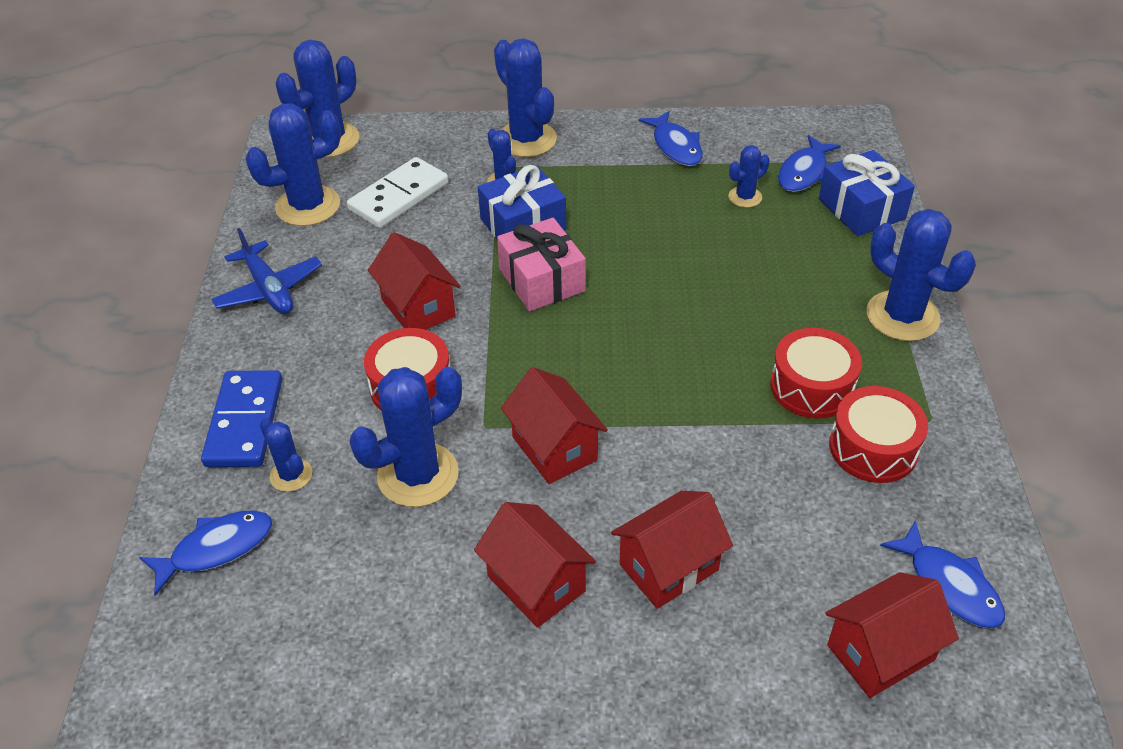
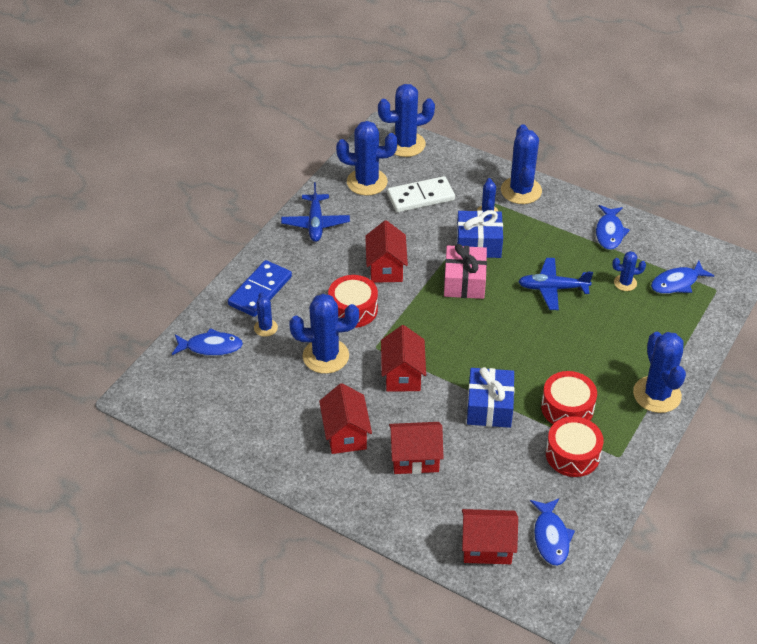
camera: 30 degrees right, 0 degrees up
blue gift [819,150,915,236] -> blue gift moved to [467,367,515,428]
none -> blue plane [518,258,593,310]

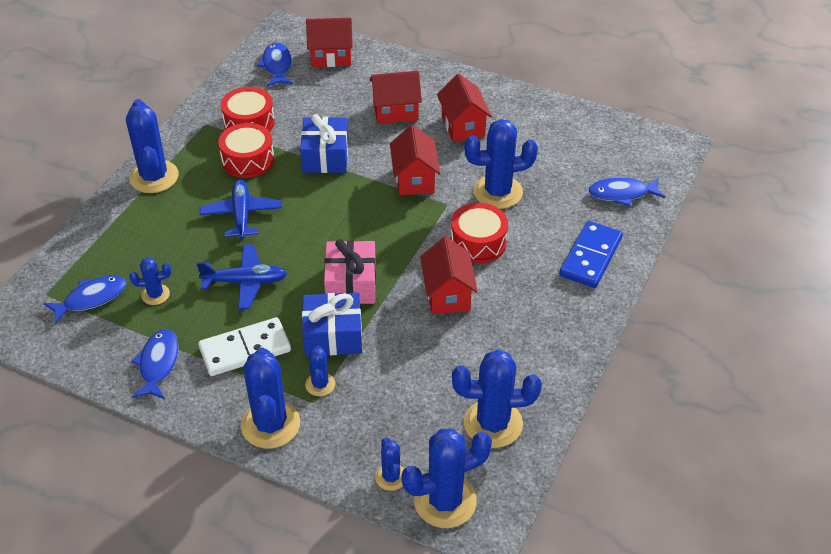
camera: 175 degrees right, 0 degrees up
blue cactus [254,292,278,337] -> blue cactus moved to [375,437,404,491]
blue plane [281,182,350,242] -> blue plane moved to [200,179,282,239]
white domino [387,176,455,212] -> white domino moved to [198,317,291,376]

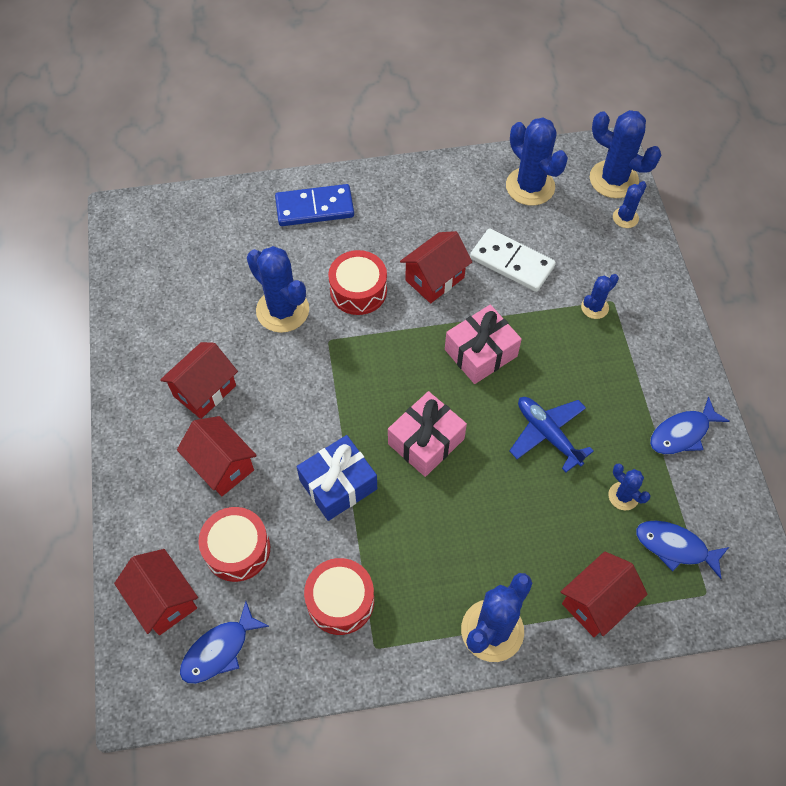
camera: 125 degrees left, 15 degrees up
white domino [198,317,291,376] -> white domino moved to [470,228,556,292]
blue plane [200,179,282,239] -> none
red drum [218,123,274,178] -> red drum moved to [198,507,270,582]
blue cactus [241,348,300,448] -> none
blue gift [302,293,362,356] -> none
red house [390,125,440,195] -> red house moved to [561,551,648,637]
blue fish [589,178,665,206] -> none
none -> pink gift [388,391,467,477]

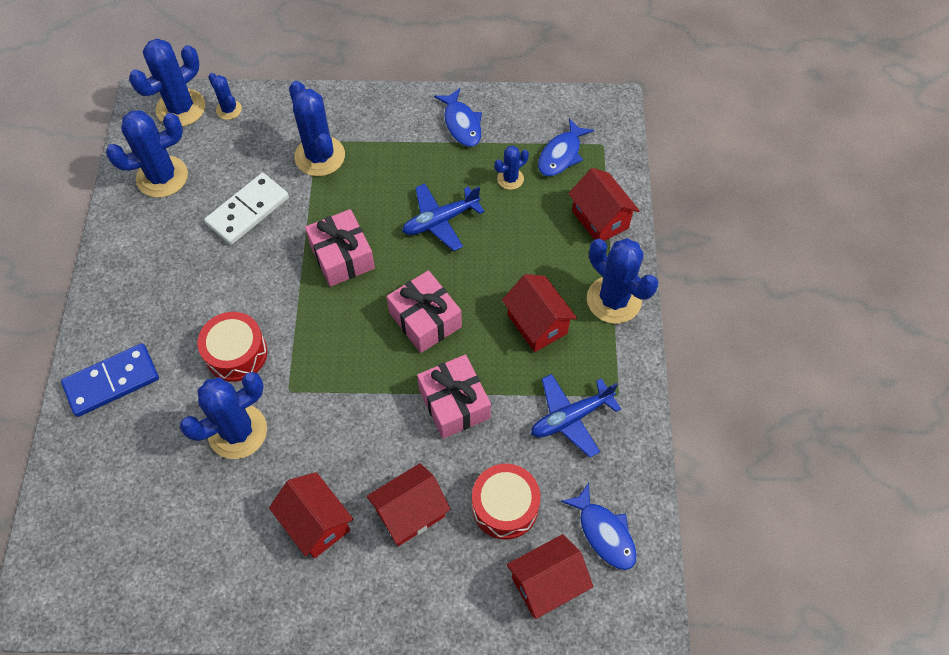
camera: 80 degrees left, 0 degrees up
blue domino [275,184,354,226] -> blue domino turned 60 degrees clockwise [61,343,159,417]
blue gift [296,435,377,521] -> pink gift [417,354,491,439]
red drum [304,558,374,635] -> blue plane [531,374,621,458]
red house [400,231,472,303] -> red house moved to [502,274,577,352]
blue cactus [581,274,619,319] -> blue cactus [289,81,345,176], size x1.92

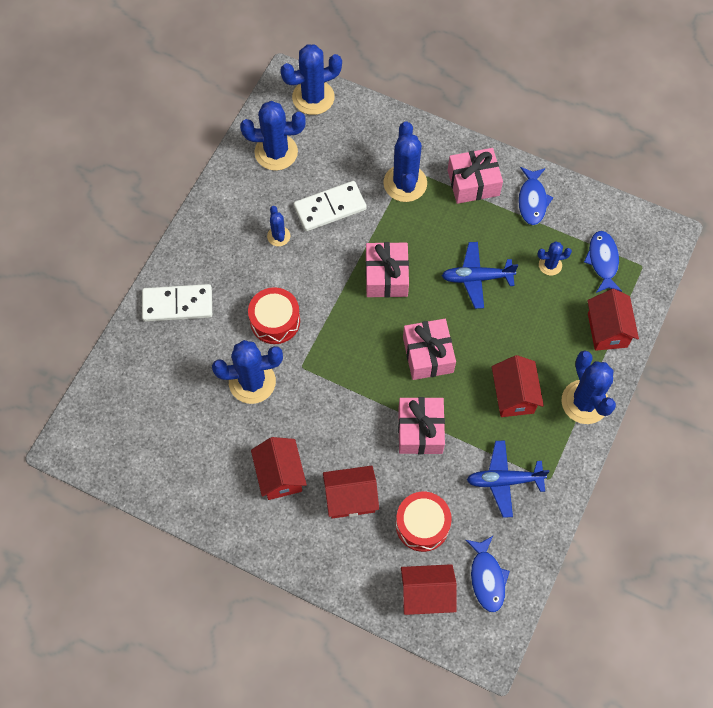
camera: 25 degrees right, 5 degrees up
blue domino [61,343,159,417] -> white domino [142,284,212,322]
blue cactus [208,73,242,120] -> blue cactus moved to [267,206,291,246]
blue fish [538,118,594,176] -> blue fish turned 120 degrees clockwise [584,231,622,293]
none -> pink gift [448,148,503,204]

